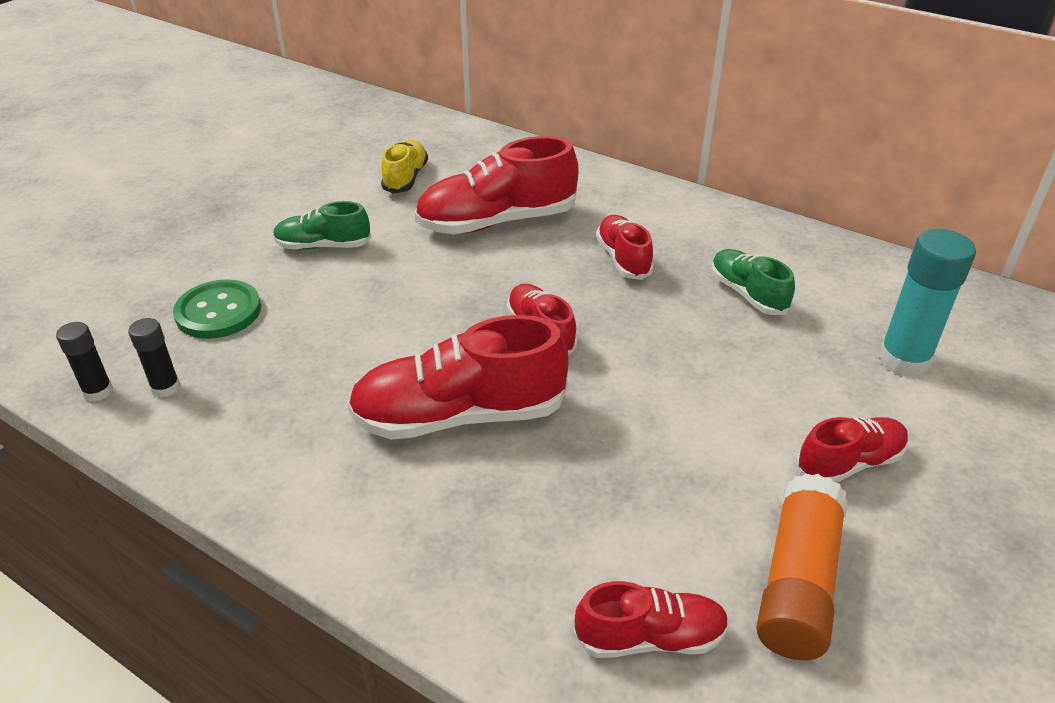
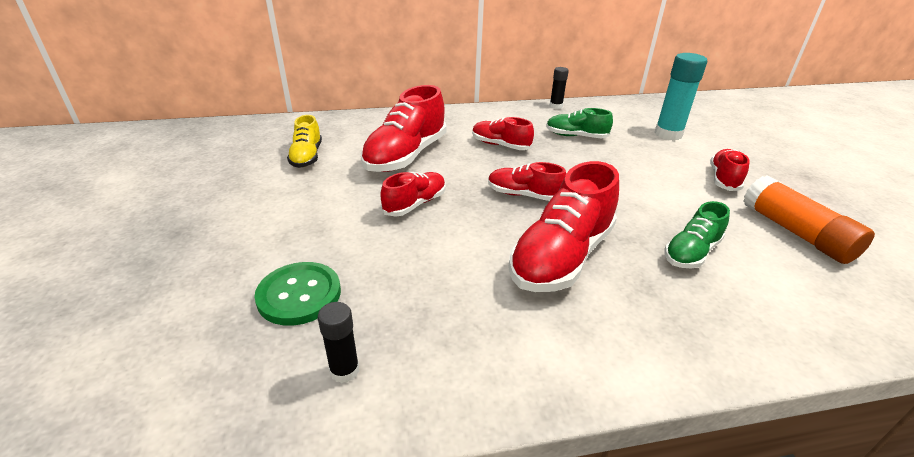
camera: 45 degrees left, 5 degrees down
black glue stick [56,322,113,401] -> black glue stick moved to [550,67,569,109]
green shoe [273,201,372,250] -> green shoe moved to [664,201,730,268]
yellow shoe [381,140,428,194] -> yellow shoe turned 150 degrees counterclockwise [287,115,322,168]
red shoe [574,581,729,658] -> red shoe moved to [380,172,445,216]

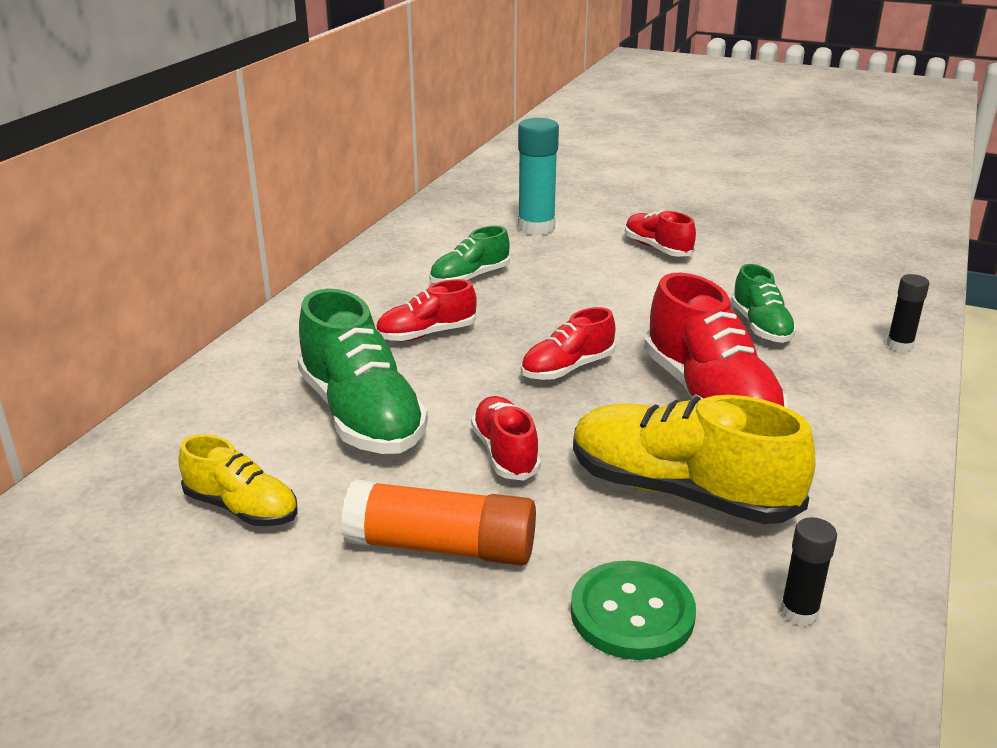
camera: 55 degrees left, 5 degrees down
red shoe [361,85,446,172] -> green shoe [297,288,428,454]
black glue stick [550,67,569,109] -> black glue stick moved to [887,274,929,352]
orange glue stick [743,175,875,264] -> orange glue stick moved to [341,479,536,566]
none -> yellow shoe [573,395,816,524]

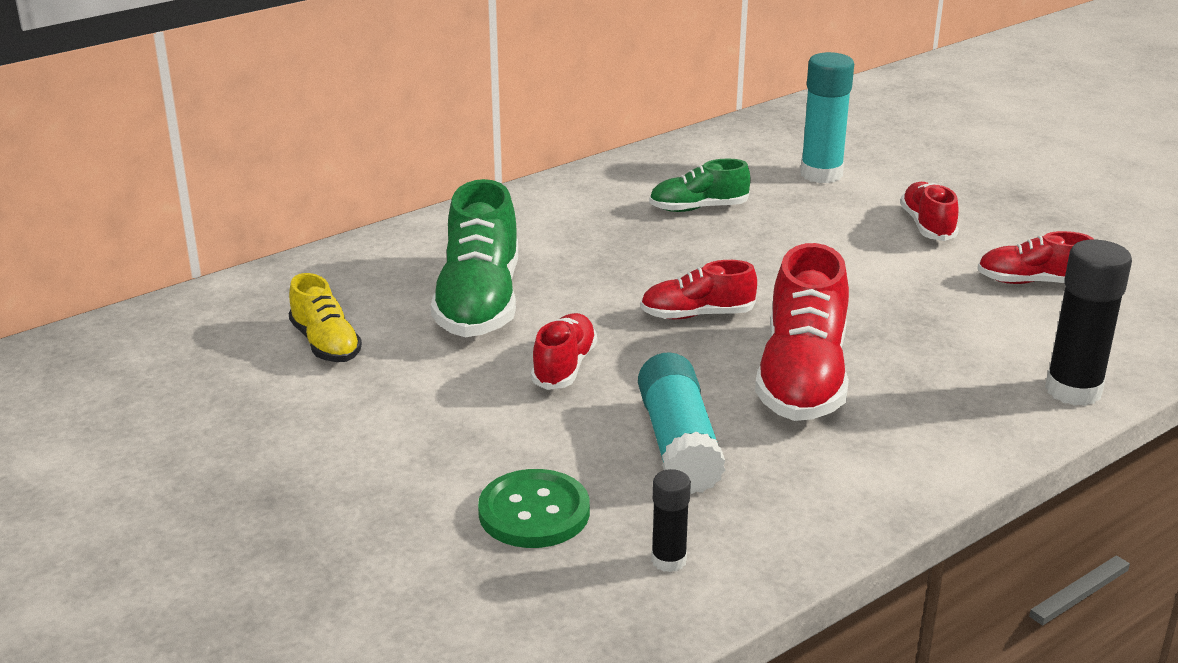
camera: 30 degrees right, 0 degrees up
orange glue stick [341,479,536,566] -> none
red shoe [376,279,477,342] -> red shoe moved to [977,231,1094,284]
yellow shoe [573,395,816,524] -> turquoise glue stick [638,352,726,494]
green shoe [731,264,797,343] -> none
black glue stick [887,274,929,352] -> black glue stick [1045,240,1132,406], size x1.84

